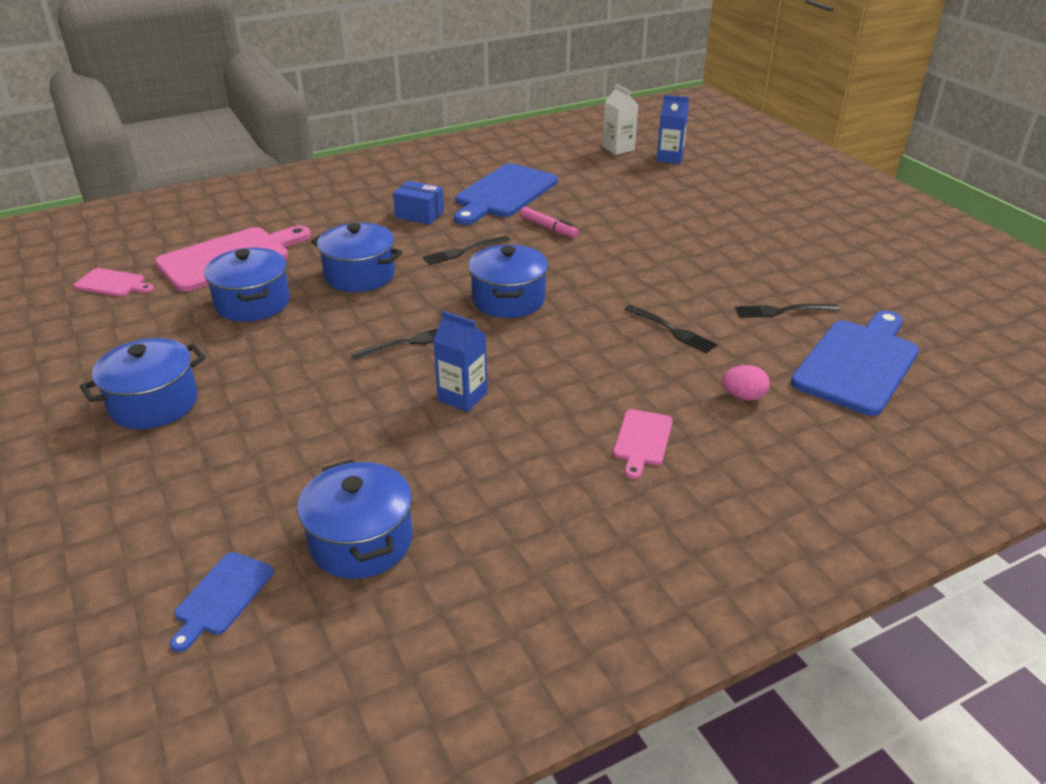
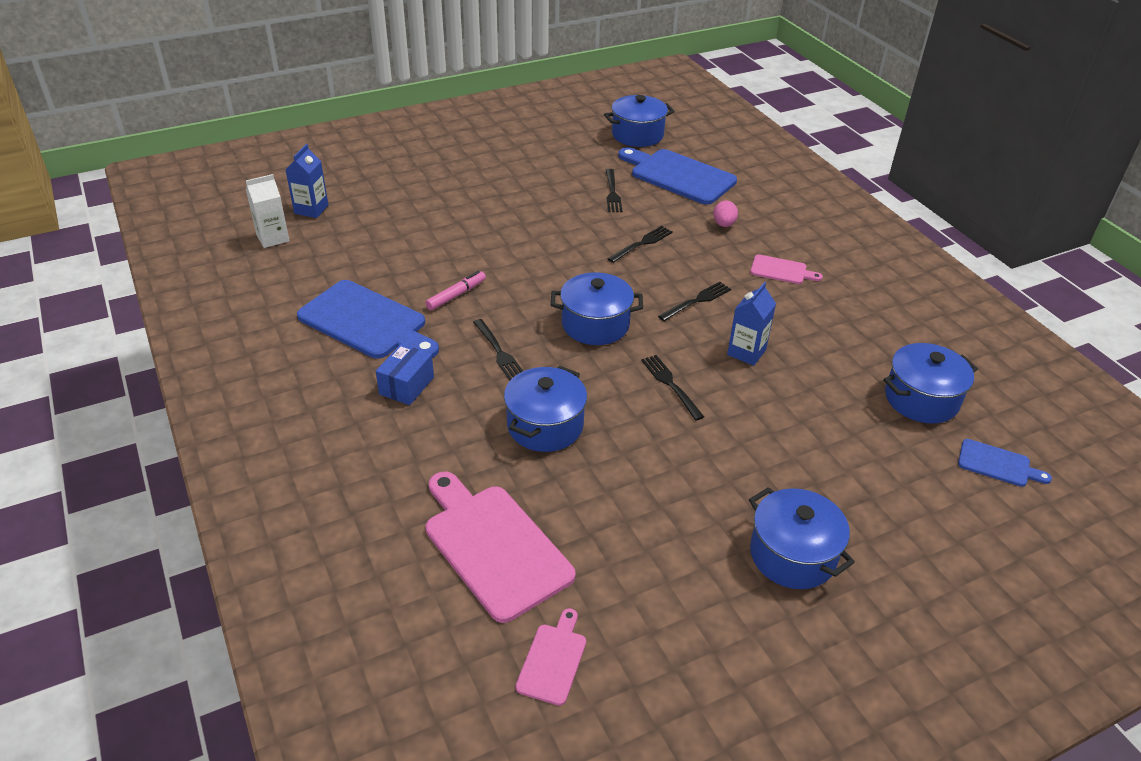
camera: 90 degrees left, 5 degrees up
blue pot [204,248,290,322] -> blue pot moved to [604,95,675,147]
none -> black fork [658,282,731,321]

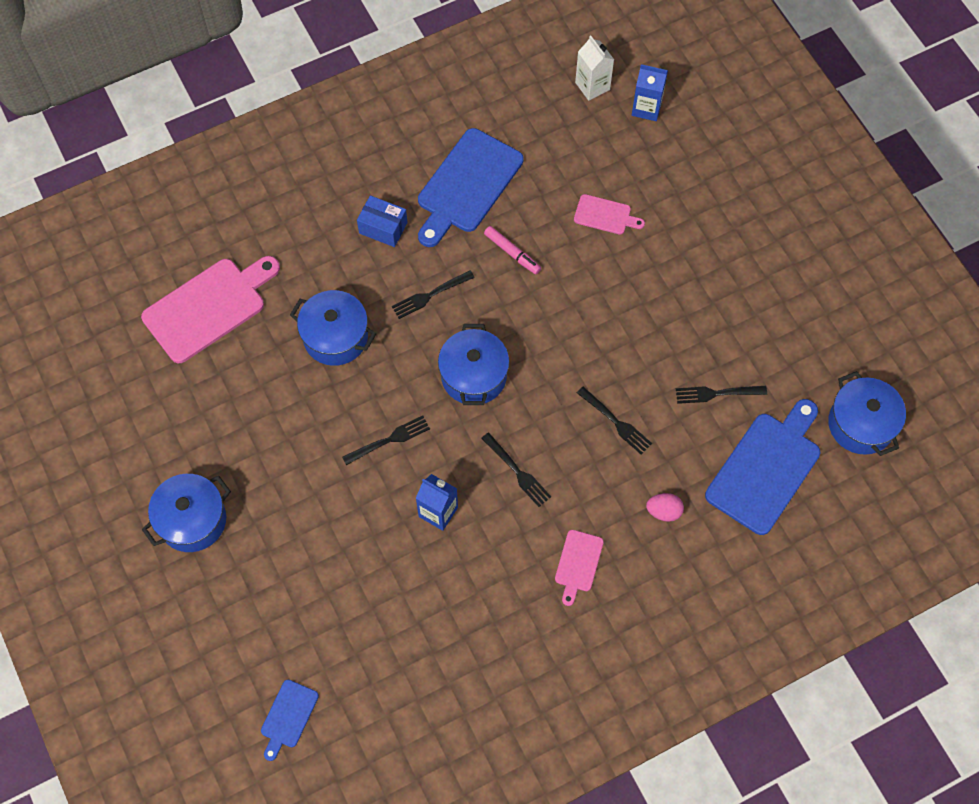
camera: 90 degrees right, 25 degrees up
pink cutting board [516,608,586,706] -> pink cutting board moved to [574,194,645,235]
blue pot [883,343,978,424] -> none

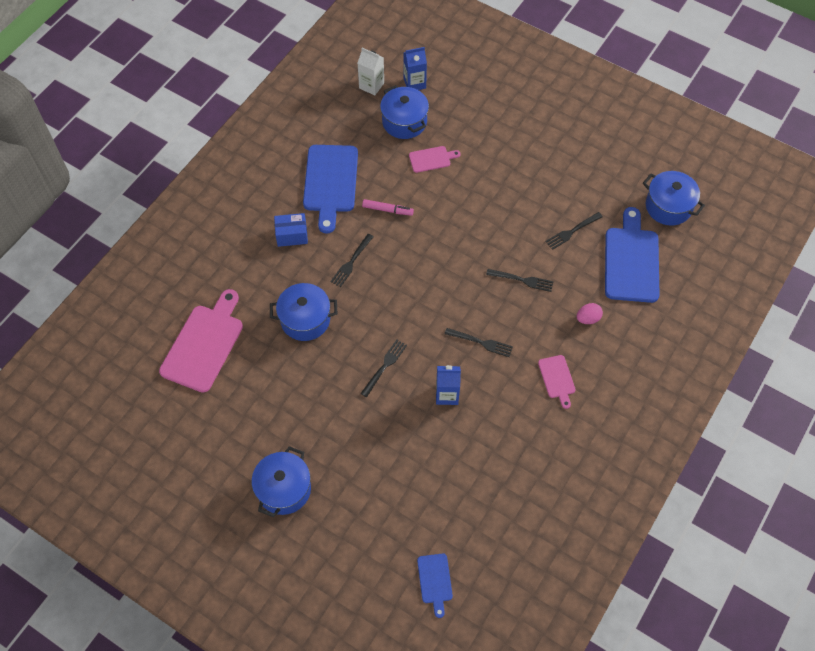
camera: 30 degrees left, 5 degrees down
blue pot [438,324,509,405] -> blue pot moved to [380,85,429,139]

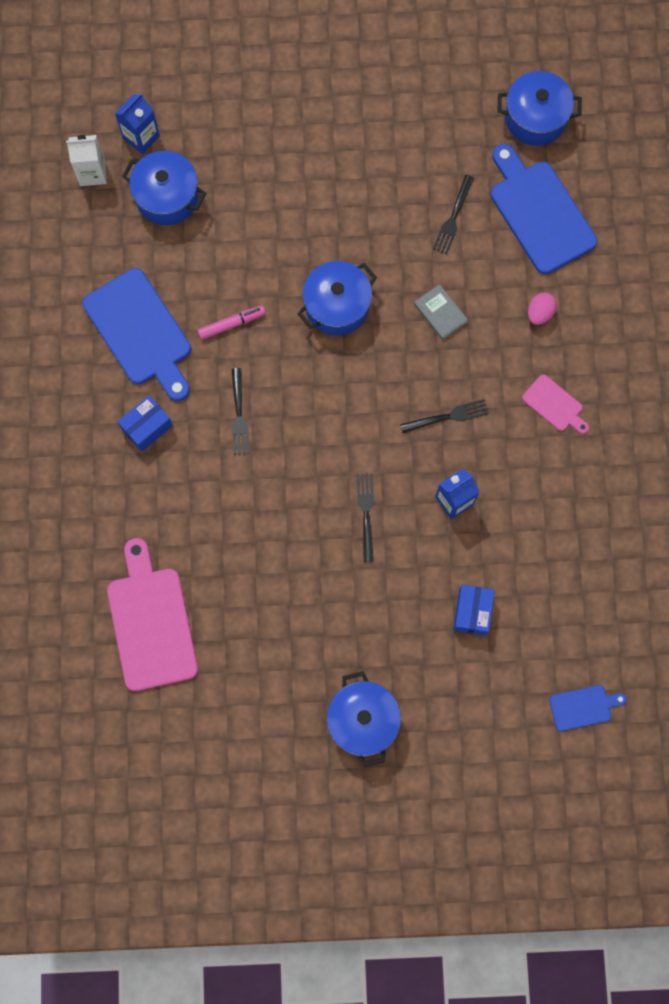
camera: 35 degrees left, 15 degrees up
blue pot [270,283,337,341] -> blue pot moved to [297,261,377,335]
pink cutting board [409,146,461,173] -> none
blue cutting board [417,554,453,618] -> blue cutting board turned 60 degrees counterclockwise [549,685,627,731]
black fork [486,269,554,292] -> grey book [414,284,468,340]
none -> blue box [453,585,495,635]

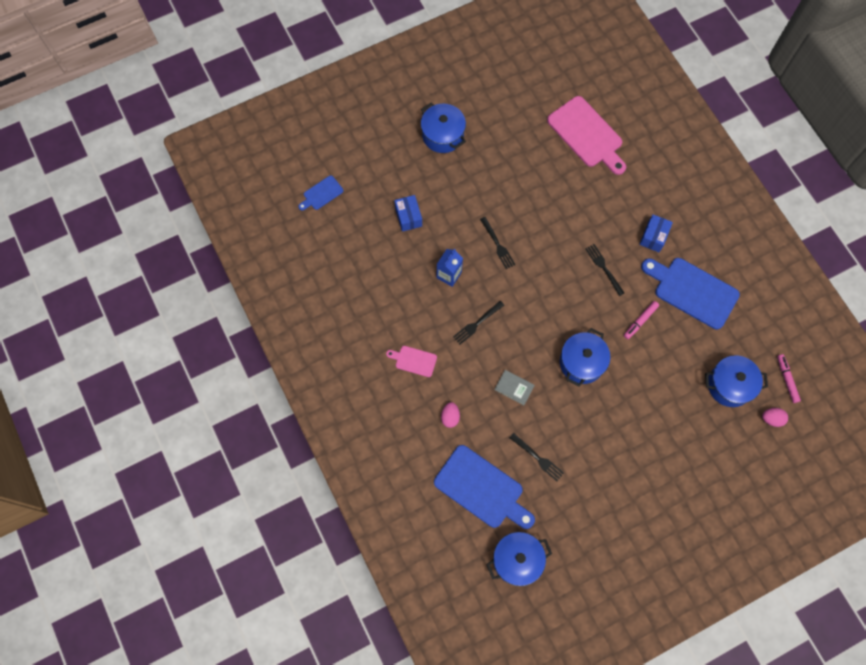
camera: 155 degrees right, 5 degrees down
white carton [66,135,107,186] -> pink marker [777,354,801,403]
blue carton [115,93,160,154] -> pink egg [762,408,788,427]
black fork [433,175,474,254] -> black fork turned 135 degrees clockwise [509,433,564,481]

